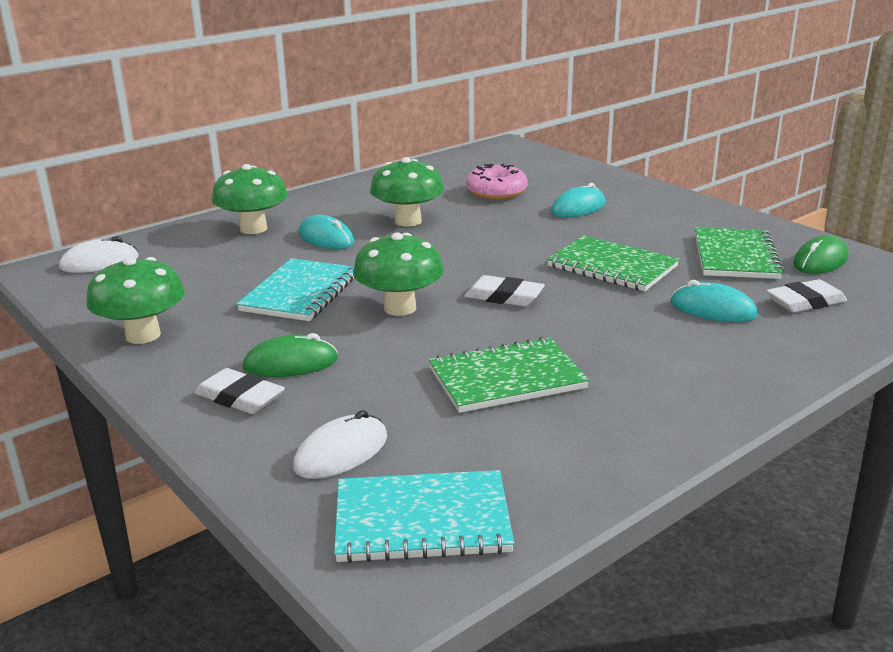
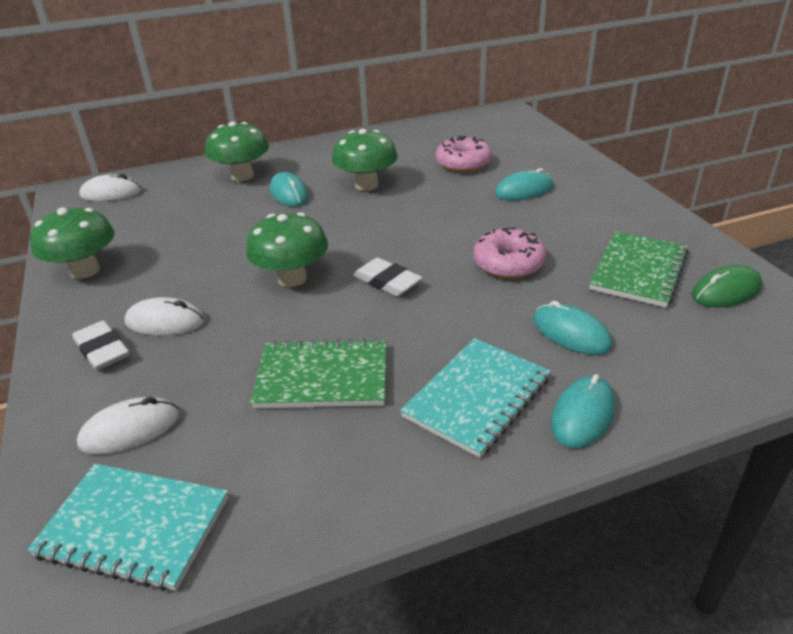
camera: 20 degrees right, 10 degrees up
turquoise notebook [237,258,355,321] -> turquoise notebook moved to [400,338,550,458]
green mouse [243,333,338,377] -> white mouse [125,297,205,336]
green notebook [547,235,679,291] -> pink donut [473,227,546,279]
white eraser [766,279,847,313] -> none
none -> turquoise mouse [551,374,615,448]

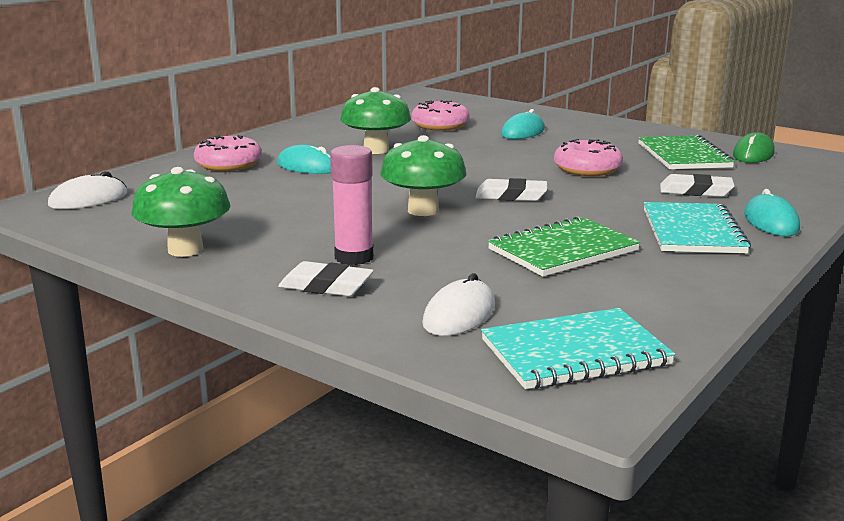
camera: 35 degrees left, 15 degrees down
white mouse [125,297,205,336] -> pink glue stick [330,145,374,265]
green mushroom [205,121,269,181] -> pink donut [194,135,262,171]
turquoise mouse [534,301,612,355] -> white eraser [660,174,735,197]

